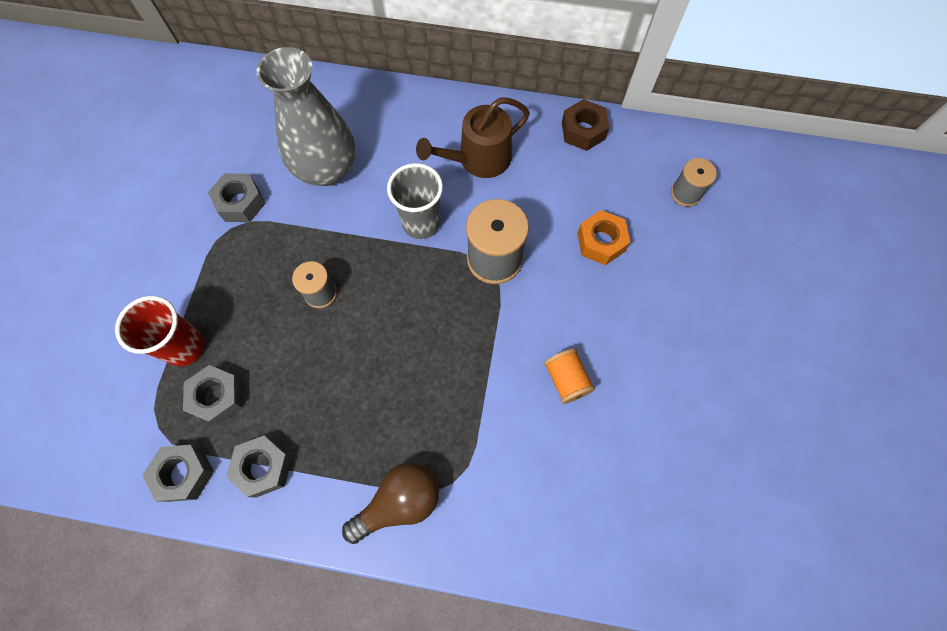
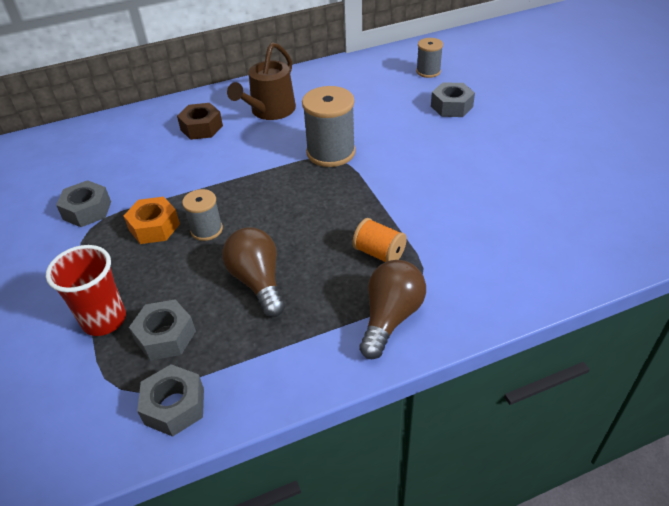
camera: 30 degrees left, 25 degrees down
grey nut [226,435,292,498] -> grey nut moved to [431,82,475,117]
grey vase [256,47,355,186] -> none
grey cup [387,163,443,239] -> none
orange spool [544,349,595,404] -> orange spool moved to [352,218,407,262]
brown nut [562,99,609,151] -> brown nut moved to [177,103,223,140]
orange nut [577,210,630,265] -> orange nut moved to [124,197,180,244]
none -> brown light bulb [222,227,285,317]

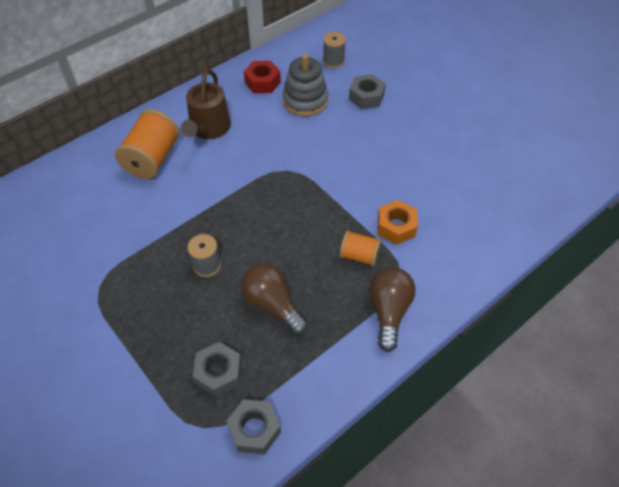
camera: 20 degrees left, 10 degrees up
red cup [46,245,126,336] -> none
grey nut [56,180,111,227] -> none
orange nut [124,197,180,244] -> orange nut moved to [378,200,418,245]
brown nut [177,103,223,140] -> orange spool [115,109,180,179]
grey spool [302,86,356,167] -> none
none -> red nut [244,61,281,93]
none -> grey stacking toy [282,54,328,116]

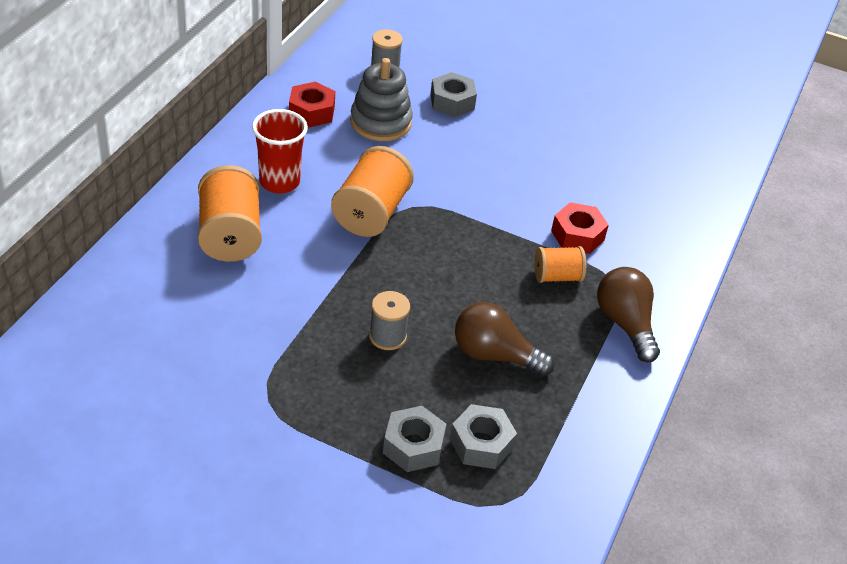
camera: 30 degrees left, 10 degrees down
brown watering can [181,69,231,139] -> red cup [252,109,308,194]
grey nut [226,399,281,455] -> grey nut moved to [383,406,446,472]
orange nut [378,200,418,245] -> red nut [551,202,609,254]
none -> orange spool [331,146,414,237]

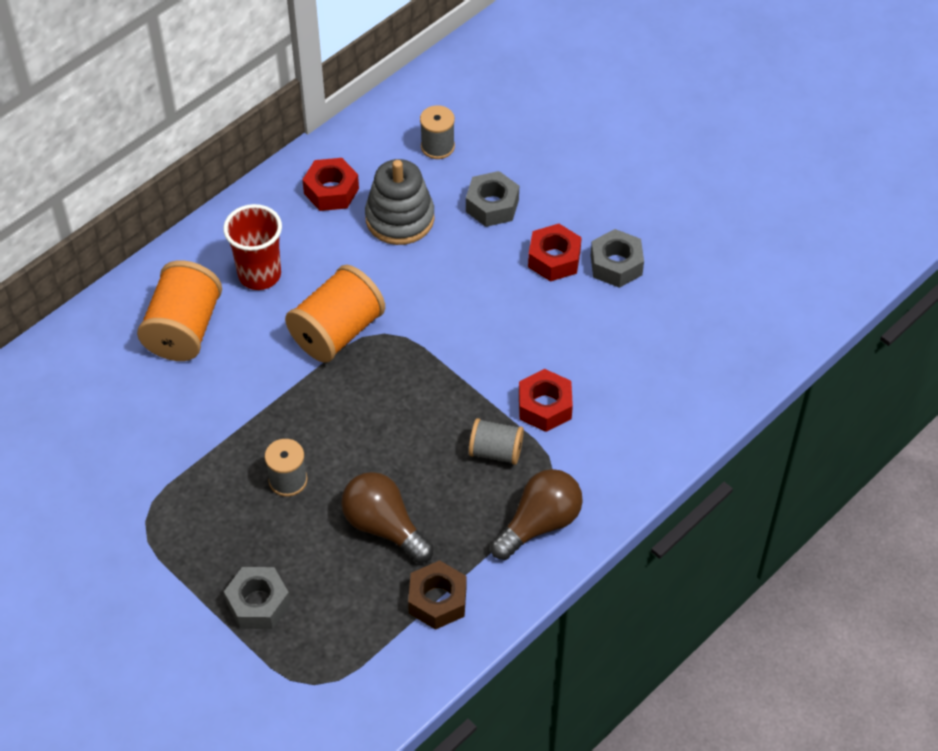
camera: 25 degrees right, 10 degrees up
grey nut [450,404,517,469] -> grey nut moved to [591,229,644,288]
orange spool [534,246,586,283] -> grey spool [469,418,524,465]
brown light bulb [597,267,660,363] -> brown light bulb turned 45 degrees clockwise [490,469,583,560]
none -> brown nut [408,560,466,630]
none -> red nut [528,224,582,282]

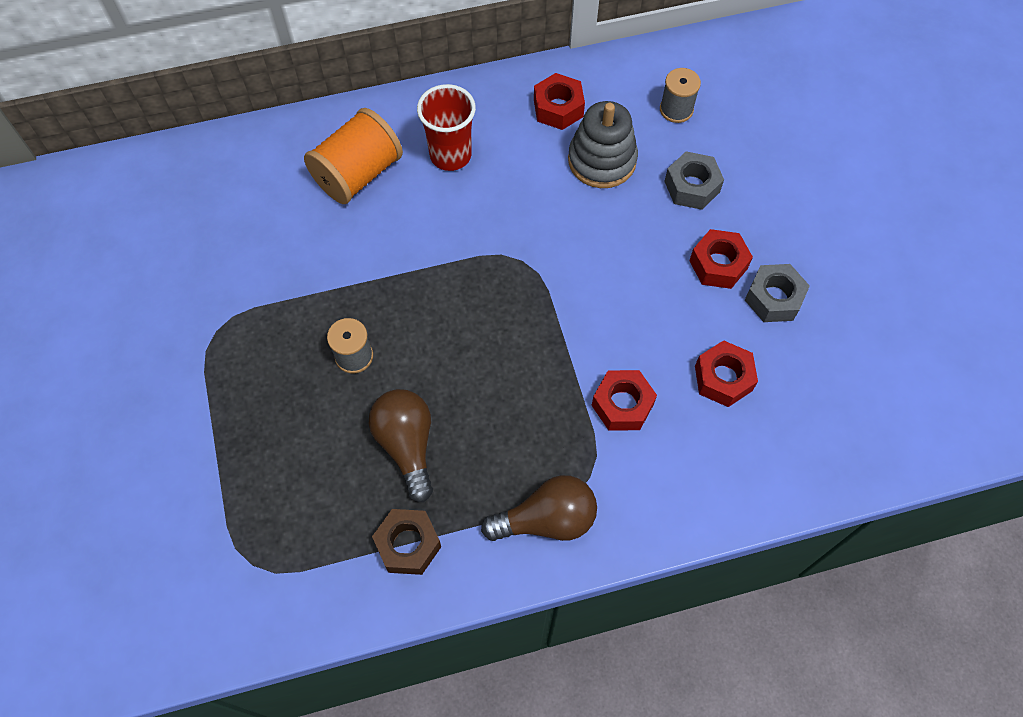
camera: 30 degrees right, 10 degrees up
grey nut [224,567,291,629] -> none
orange spool [285,265,385,363] -> none
grey spool [469,418,524,465] -> none
none -> red nut [695,340,758,407]

